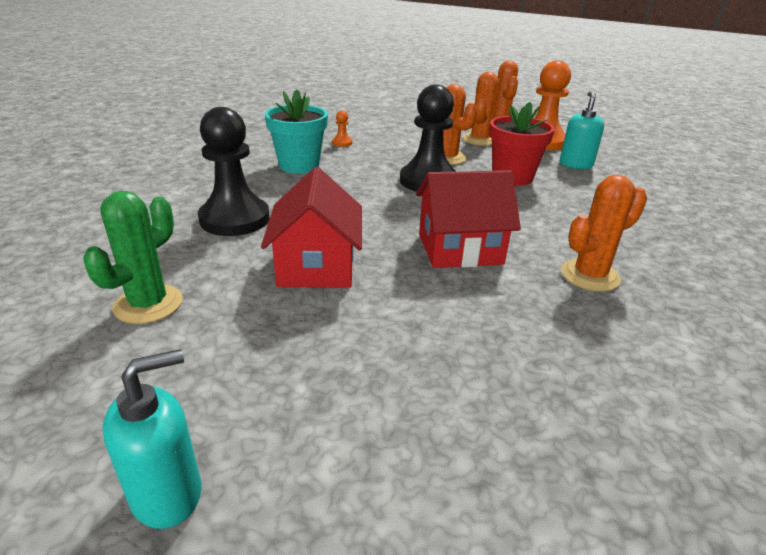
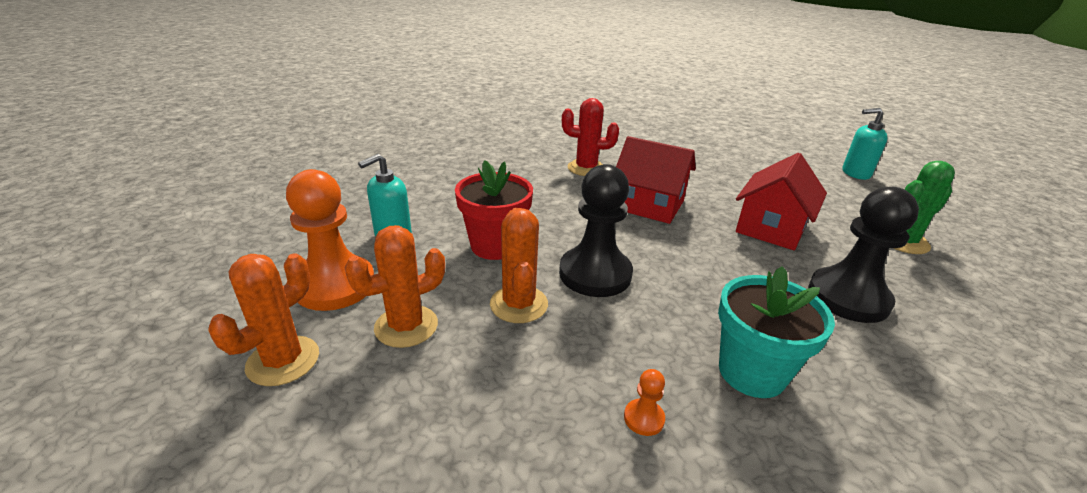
camera: 145 degrees left, 0 degrees up
orange cactus [561,175,647,292] -> red cactus [562,98,619,176]

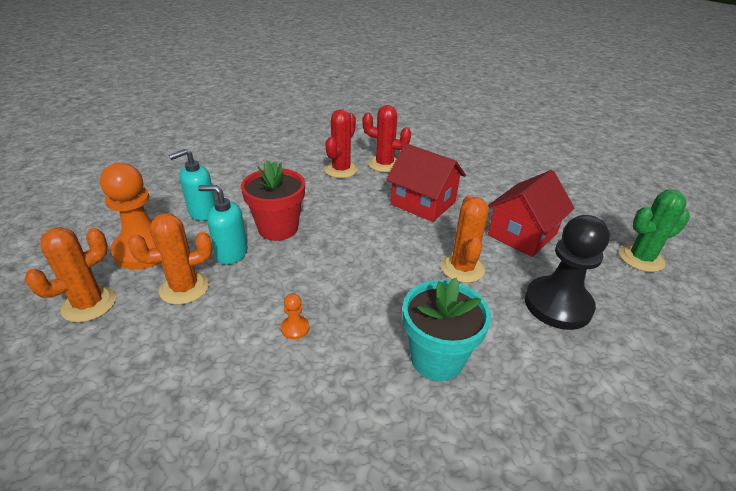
camera: 10 degrees right, 5 degrees up
orange cactus [490,208,548,323] -> orange cactus moved to [441,195,489,283]
black pawn [559,164,633,297] -> none
orange pawn [624,369,665,436] -> orange pawn moved to [281,293,309,340]
turquoise soap dispenser [842,108,888,180] -> turquoise soap dispenser moved to [198,185,248,265]
none -> red cactus [324,109,358,178]

